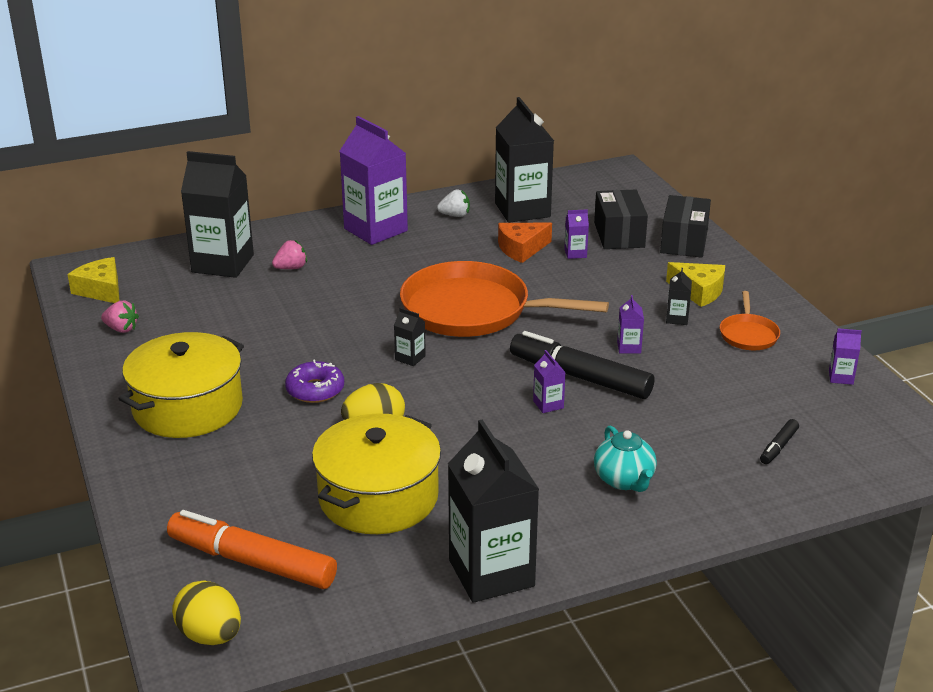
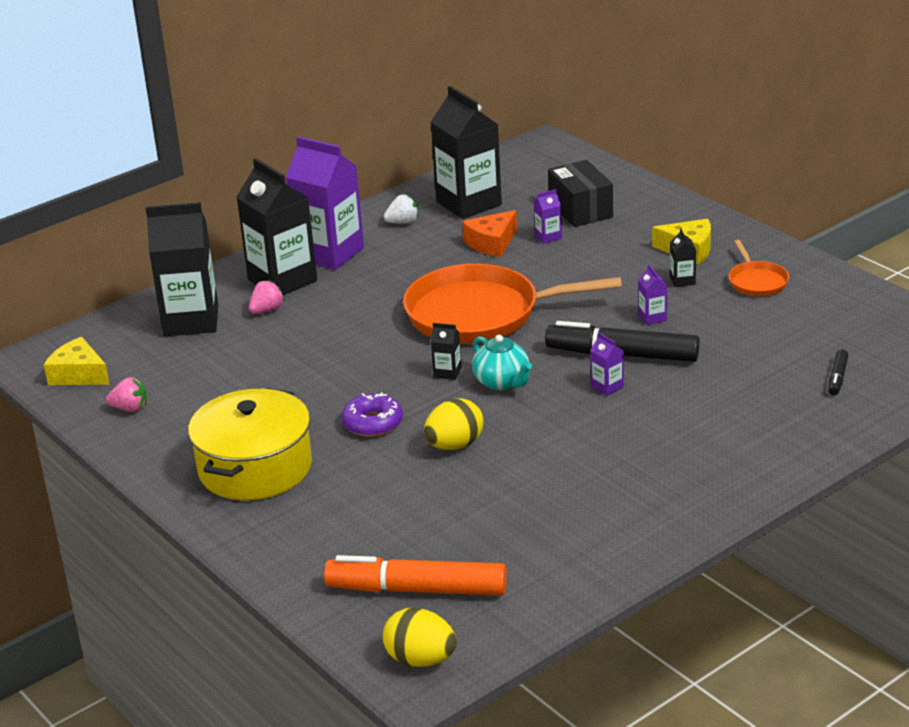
camera: 15 degrees left, 0 degrees up
yellow pot [312,413,441,534] -> none
black carton [448,419,539,603] -> black carton moved to [237,158,317,295]
turquoise teapot [594,426,657,492] -> turquoise teapot moved to [472,335,532,390]
black box [660,195,711,258] -> none
purple carton [829,328,862,385] -> none

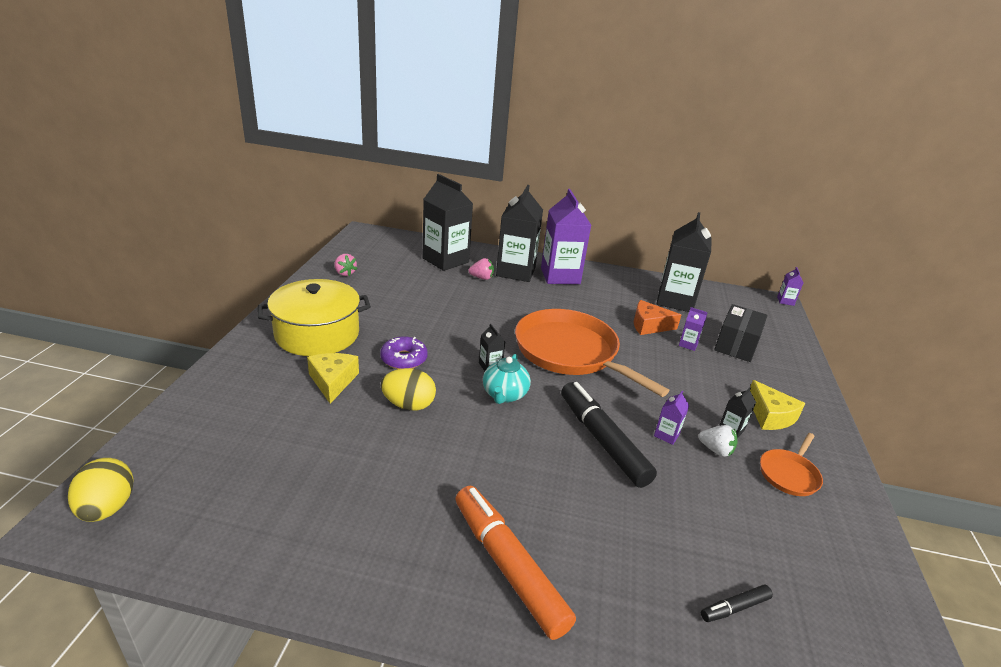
camera: 45 degrees right, 0 degrees up
yellow cheese [44,337,110,385] -> yellow cheese moved to [307,353,359,404]
orange marker [324,555,507,595] -> orange marker moved to [455,486,576,640]
white strawberry [384,194,418,224] -> white strawberry moved to [699,425,737,457]
purple carton [590,333,624,396] -> purple carton moved to [777,267,804,306]

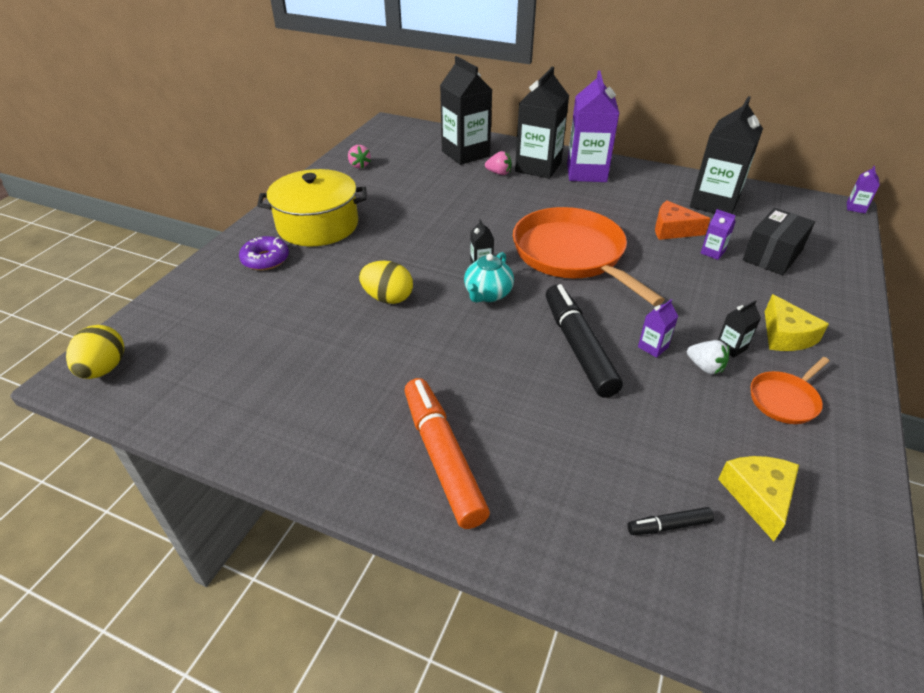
camera: 15 degrees right, 10 degrees up
yellow cheese [307,353,359,404] -> yellow cheese moved to [718,456,799,541]
purple donut [380,336,428,369] -> purple donut moved to [239,236,289,270]

